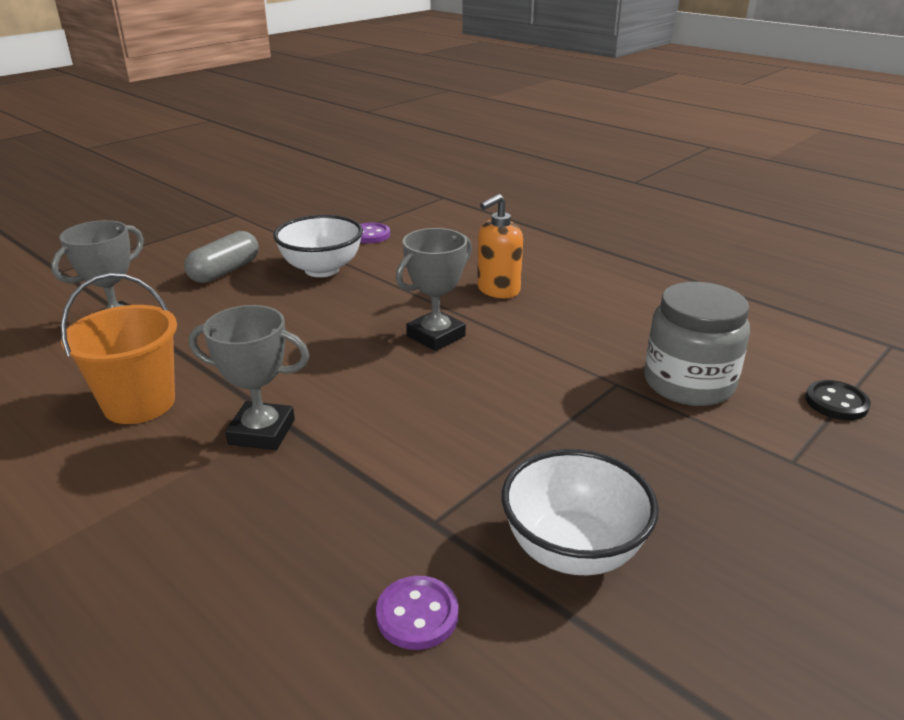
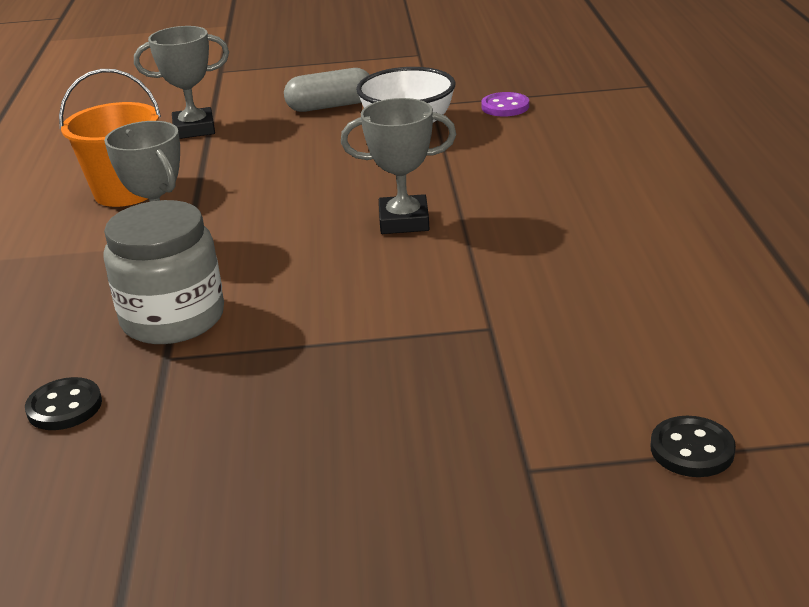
camera: 45 degrees right, 0 degrees up
purple button [376,576,458,650] -> black button [25,377,102,430]
orange soap dispenser [477,194,523,298] -> none
white bowl [502,449,659,575] -> none
grey jar [644,282,750,406] -> grey jar moved to [103,200,224,344]

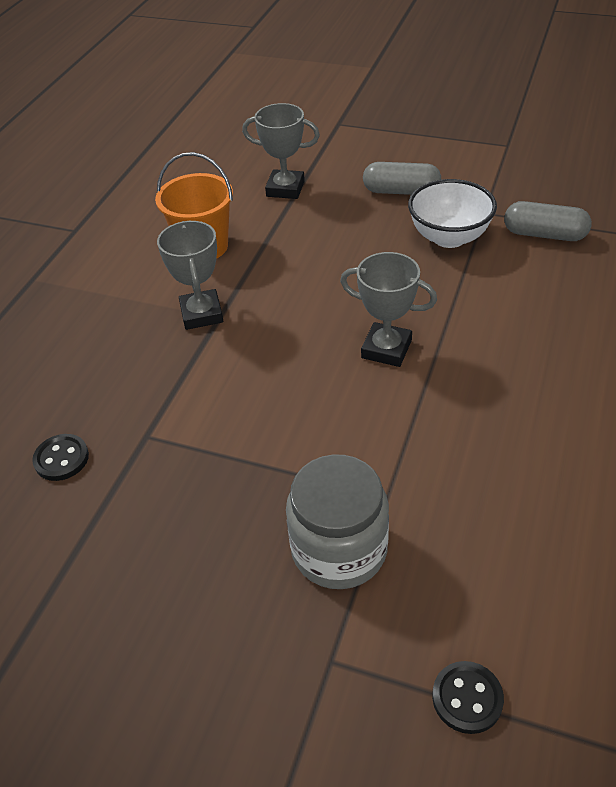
camera: 25 degrees right, 15 degrees up
grey jar [103,200,224,344] -> grey jar moved to [286,455,389,589]
purple button [481,92,529,117] -> grey capsule [504,201,592,241]

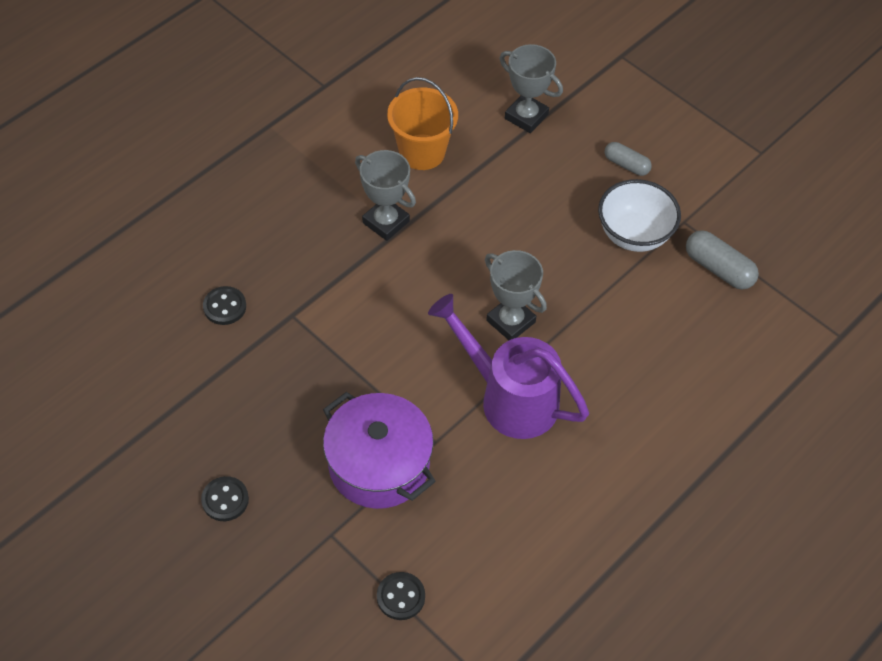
camera: 20 degrees right, 10 degrees up
grey trophy [157,221,223,330] -> grey trophy turned 60 degrees counterclockwise [355,150,416,241]
grey jar [286,455,389,589] -> purple pot [323,392,436,509]
grey capsule [363,162,441,195] -> grey capsule [605,142,652,176], size x0.66
none -> black button [201,476,249,521]
none -> purple watering can [428,294,589,439]

